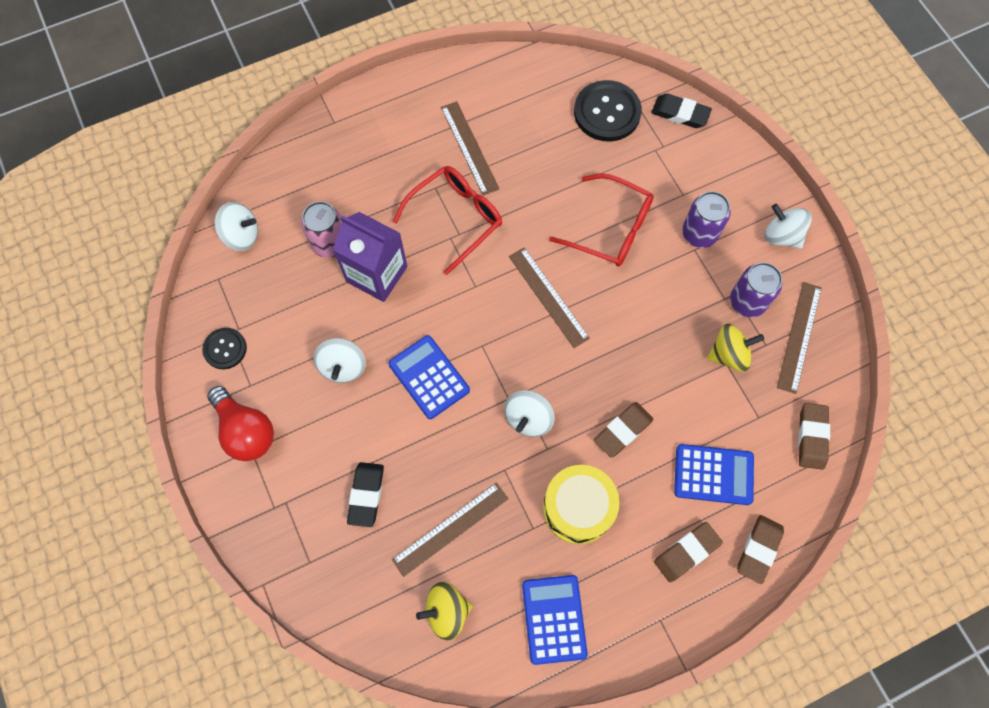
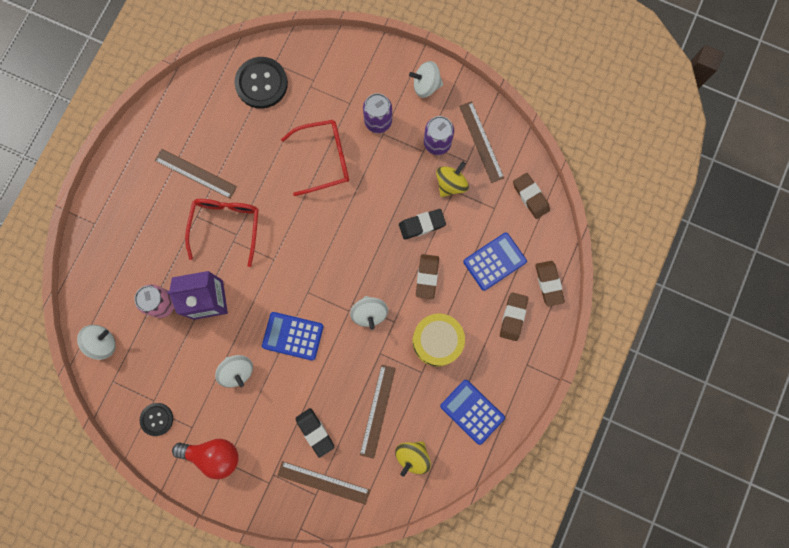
camera: 40 degrees left, 10 degrees up
brown ruler [509,247,590,348] -> brown ruler moved to [277,461,370,505]
black eraser [651,93,712,128] -> black eraser moved to [399,209,446,240]

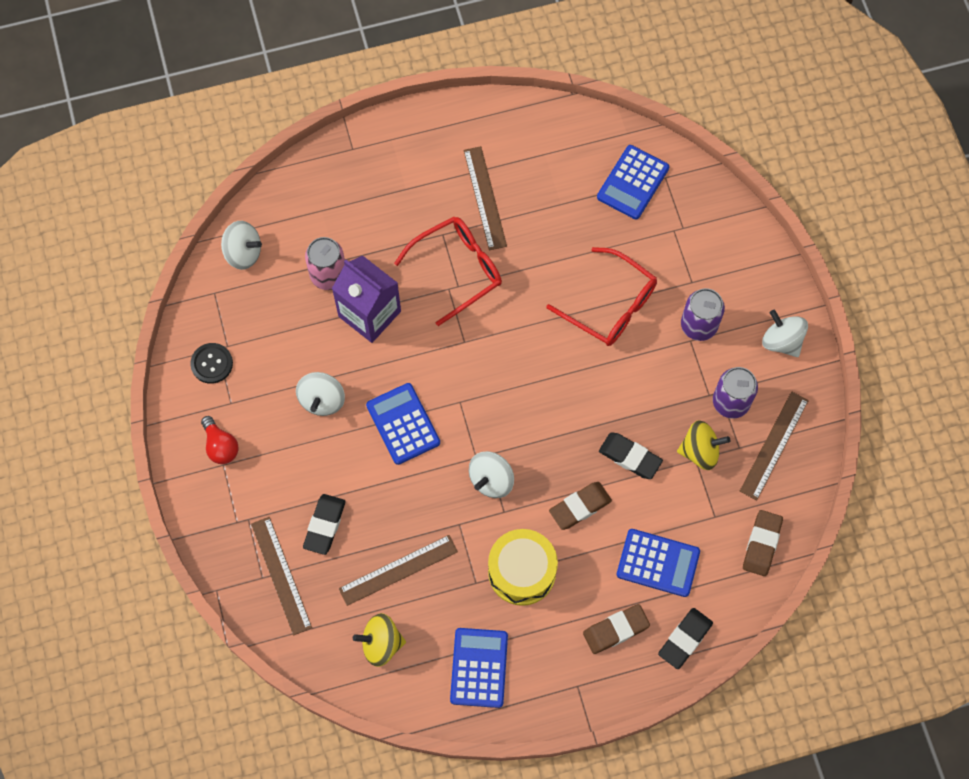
camera: 50 degrees right, 10 degrees down
red light bulb [172,439,239,479] -> red light bulb [201,416,239,464], size x0.64
black button [234,57,288,109] -> blue calculator [597,145,669,219]
brown eraser [535,261,565,306] -> black eraser [658,608,713,669]

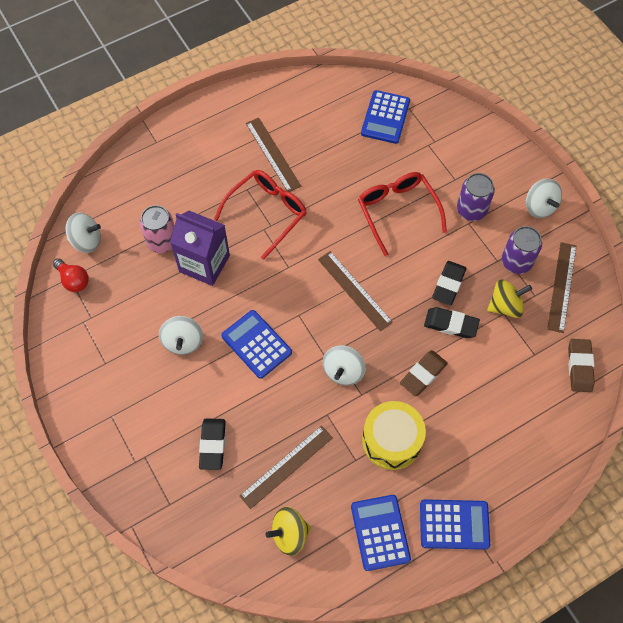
camera: 15 degrees left, 5 degrees down
black button [190,343,233,384] -> none
red light bulb [201,416,239,464] -> red light bulb moved to [53,258,89,292]
brown ruler [251,517,312,635] -> brown ruler moved to [318,251,393,331]
red glasses [547,247,657,346] -> red glasses turned 135 degrees counterclockwise [358,172,447,256]
brown eraser [583,604,650,654] -> none
blue calculator [617,529,700,597] -> blue calculator moved to [420,499,490,550]
black eraser [658,608,713,669] -> black eraser moved to [432,261,467,305]
white spinning top [762,310,808,357] -> white spinning top turned 150 degrees counterclockwise [526,179,562,218]

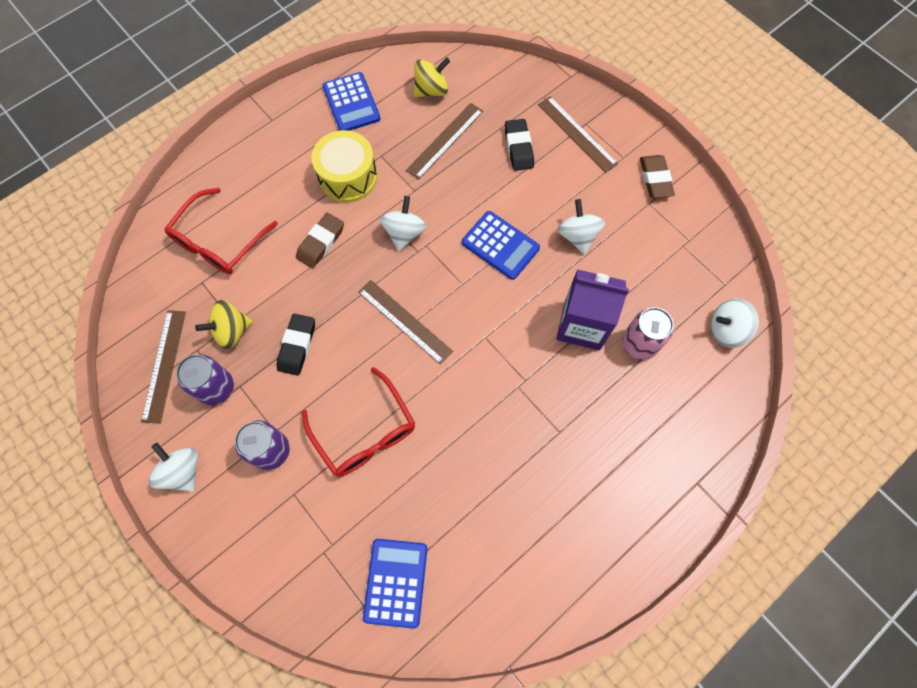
camera: 170 degrees right, 5 degrees up
red light bulb [53,258,89,292] -> none
red glasses [214,170,307,260] -> red glasses moved to [164,188,278,274]
brown ruler [246,118,301,192] -> brown ruler moved to [538,97,618,173]
blue calculator [420,499,490,550] -> none
black eraser [424,307,480,338] -> none
brown eraser [568,339,595,392] -> brown eraser moved to [640,155,675,198]

